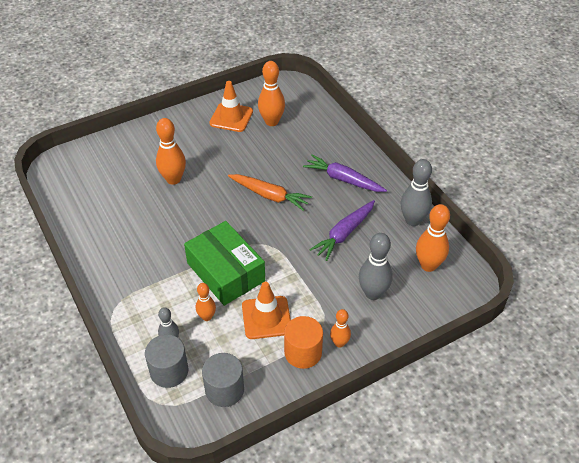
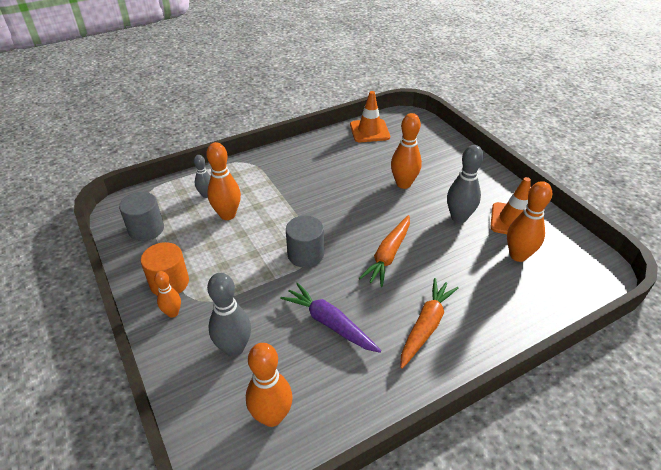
camera: 90 degrees right, 5 degrees down
grey cylinder [145,334,188,388] -> grey cylinder moved to [286,216,324,268]
green box [184,221,265,306] -> none
orange bowling pin [196,283,216,321] -> orange bowling pin [206,142,241,220], size x1.70
orange traffic cone [242,282,291,339] -> orange traffic cone moved to [350,91,390,142]
purple carrot [303,154,387,192] -> orange carrot [400,278,459,369]
grey bowling pin [400,159,432,226] -> grey bowling pin moved to [447,145,484,223]

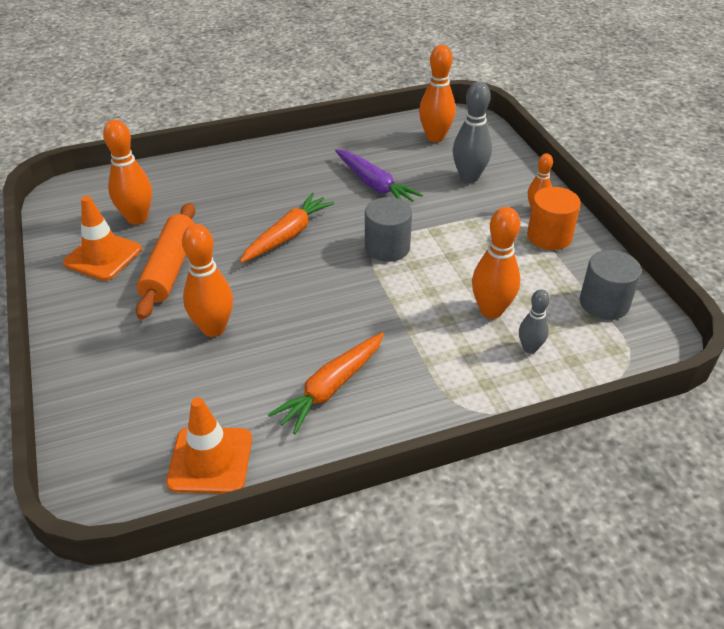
camera: 170 degrees left, 0 degrees up
orange carrot [400,278,459,369] -> orange carrot moved to [268,332,384,434]
grey bowling pin [447,145,484,223] -> orange rolling pin [136,203,195,320]

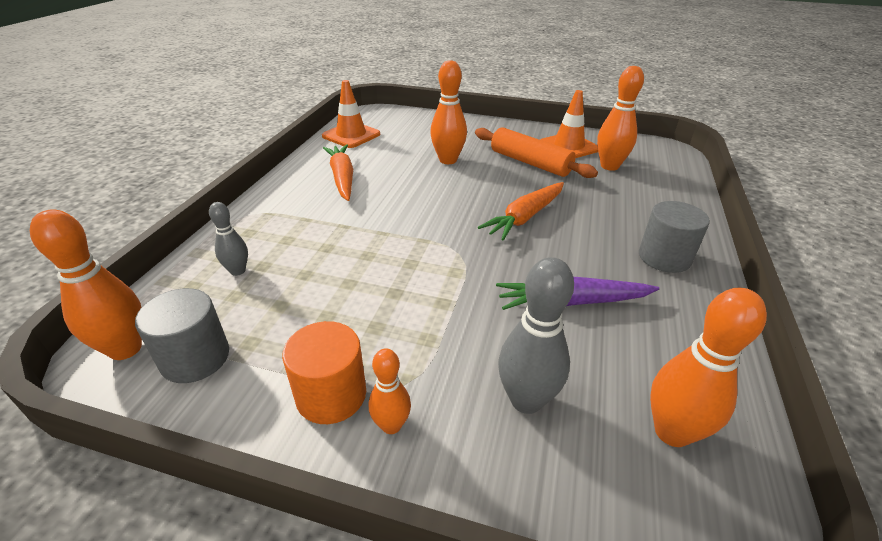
camera: 125 degrees right, 5 degrees down
orange carrot [240,193,335,263] -> orange carrot turned 60 degrees clockwise [478,182,564,240]
grey cylinder [365,197,412,262] -> grey cylinder moved to [639,201,710,273]
orange bowling pin [472,207,520,319] -> orange bowling pin moved to [30,209,142,360]

